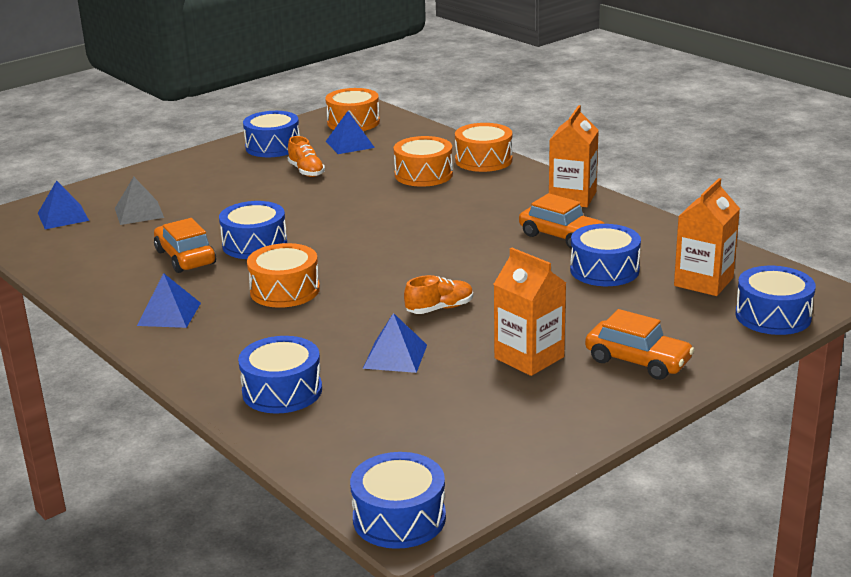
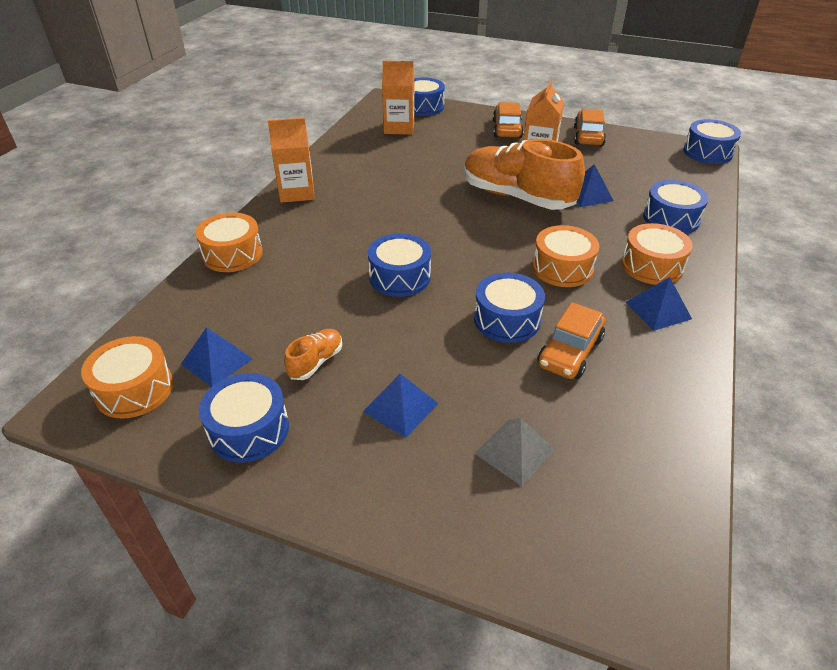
camera: 120 degrees left, 15 degrees up
blue pyramid [38,180,89,229] -> blue pyramid moved to [363,374,439,438]
orange drum [394,136,453,187] -> orange drum moved to [621,223,693,285]
orange shoe [404,275,473,314] -> orange shoe [464,139,585,210], size x2.31
orange car [519,193,605,249] -> orange car moved to [574,109,606,146]
blue drum [570,224,641,286] -> blue drum moved to [368,233,431,297]

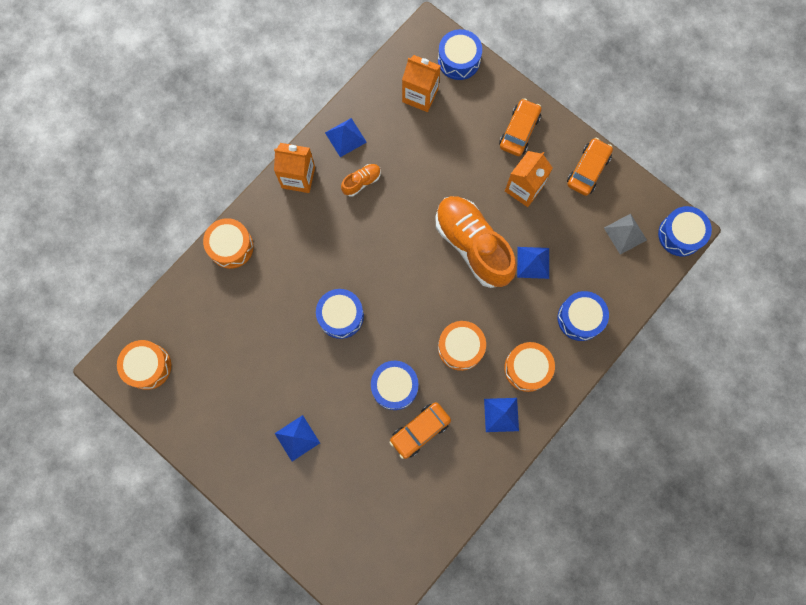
camera: 20 degrees right, 35 degrees up
blue pyramid [181,327,253,387] -> blue pyramid moved to [325,118,367,157]
blue drum [199,373,289,463] -> none
orange shoe [284,329,342,380] -> orange shoe moved to [341,164,381,196]
grey pyramid [475,418,555,486] -> grey pyramid moved to [604,214,647,254]

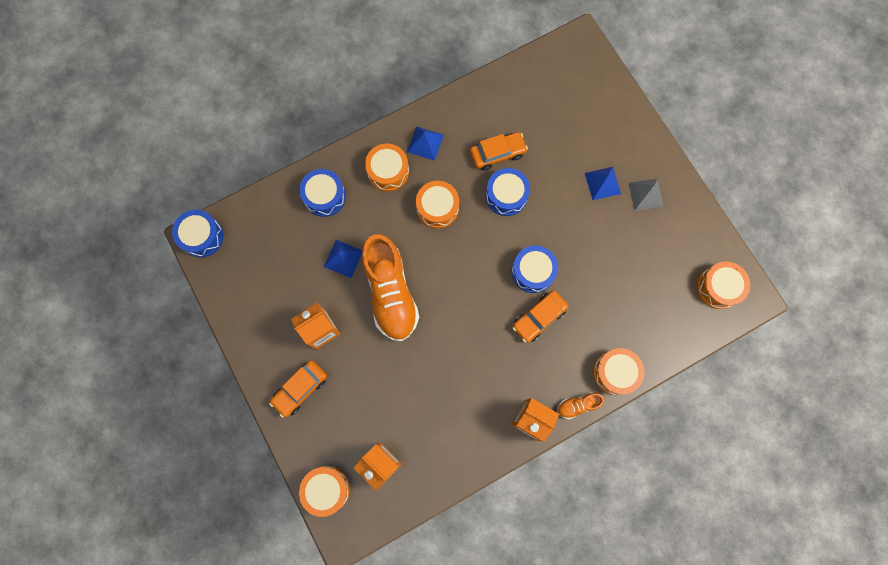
camera: 160 degrees left, 0 degrees up
blue pyramid [325,118,367,157] -> none
orange shoe [341,164,381,196] -> orange shoe moved to [557,392,604,419]
blue drum [438,29,482,80] -> orange drum [299,466,350,517]
orange car [567,138,613,196] -> orange car moved to [512,290,569,343]
grey pyramid [604,214,647,254] -> grey pyramid moved to [629,179,664,211]

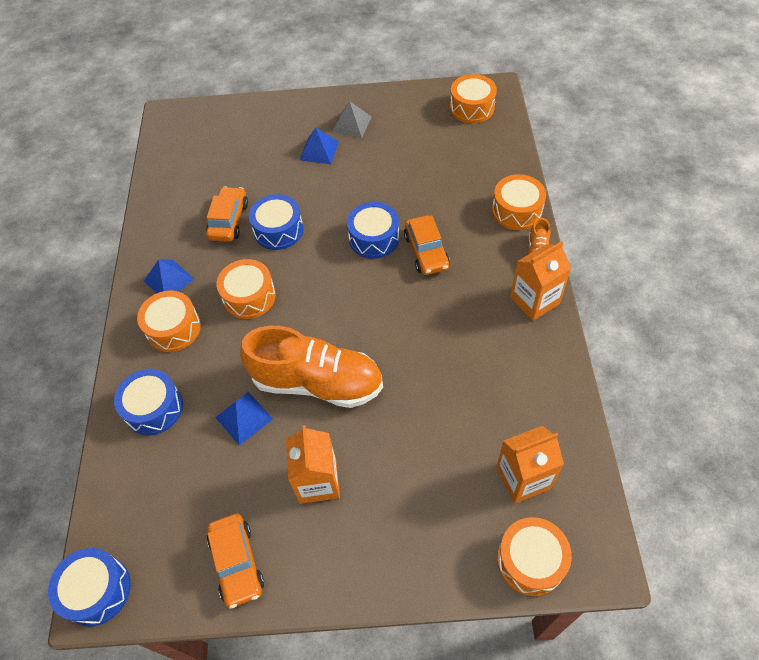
camera: 60 degrees left, 20 degrees down
orange car [269,360,327,418] -> orange car moved to [207,513,264,609]

